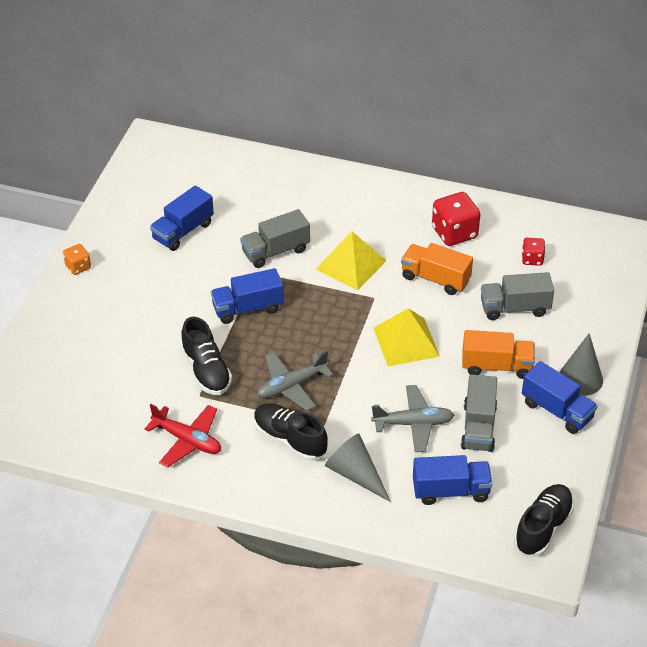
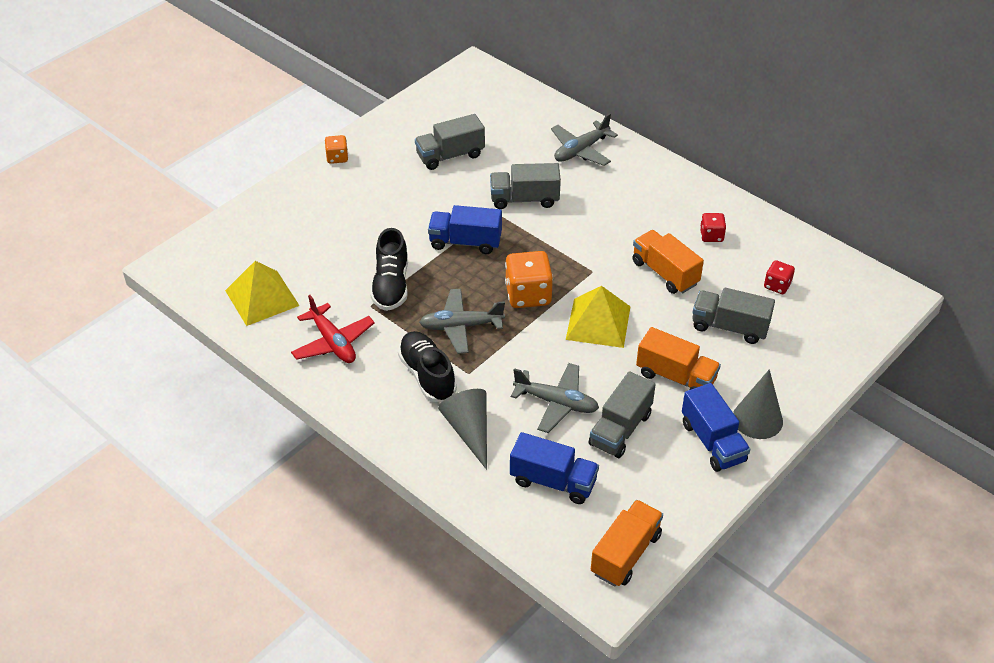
camera: 25 degrees right, 0 degrees up
blue truck [150,185,214,251] -> grey truck [415,114,485,170]
yellow pyramid [316,231,386,290] -> yellow pyramid moved to [225,261,300,326]
red dice [432,192,480,246] -> red dice [700,213,726,242], size x0.55
black shoe [514,484,574,557] -> orange truck [591,500,663,587]
none -> orange dice [505,251,553,308]
none -> grey plane [551,113,618,166]

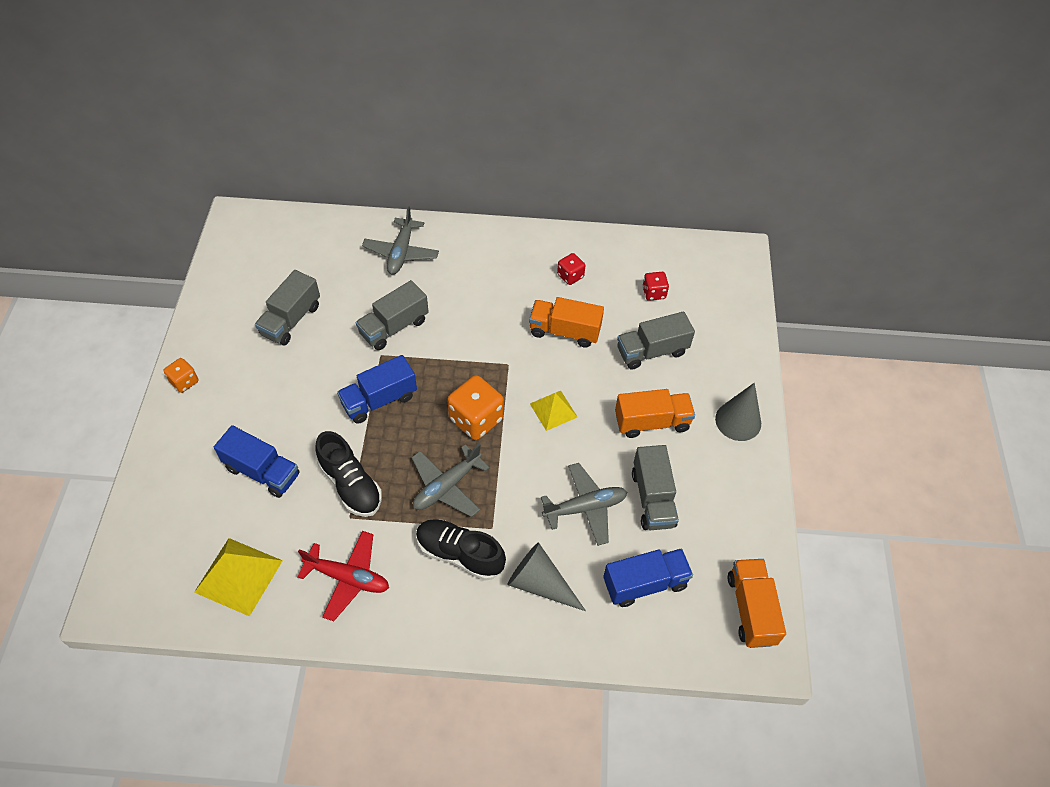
camera: 40 degrees left, 10 degrees up
yellow pyramid [566,286,631,348] -> yellow pyramid [530,391,577,431], size x0.63
blue truck [682,383,751,472] -> blue truck moved to [214,425,300,498]

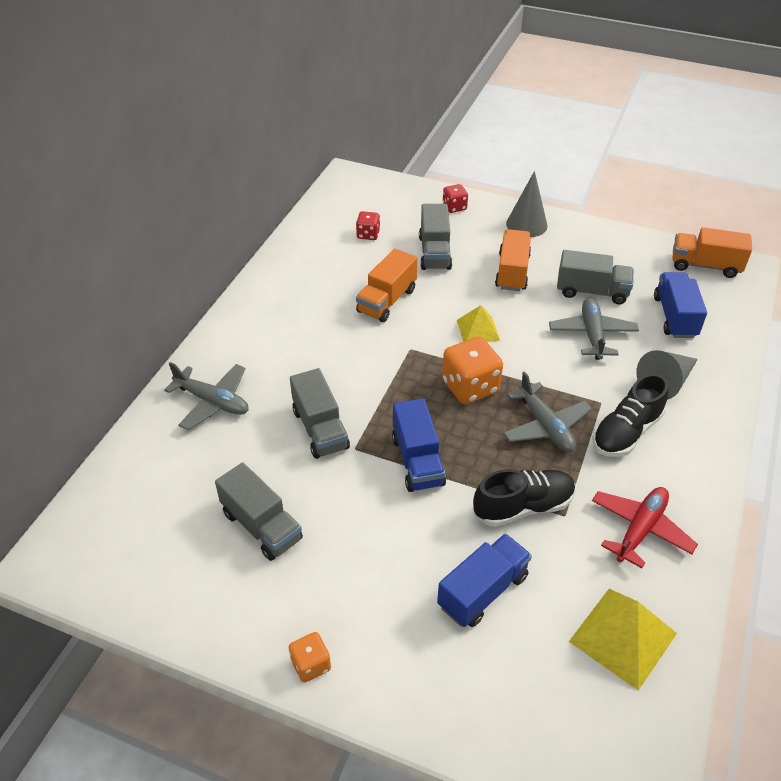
camera: 70 degrees left, 10 degrees down
red dice [557,253,585,285] -> red dice moved to [443,184,468,213]

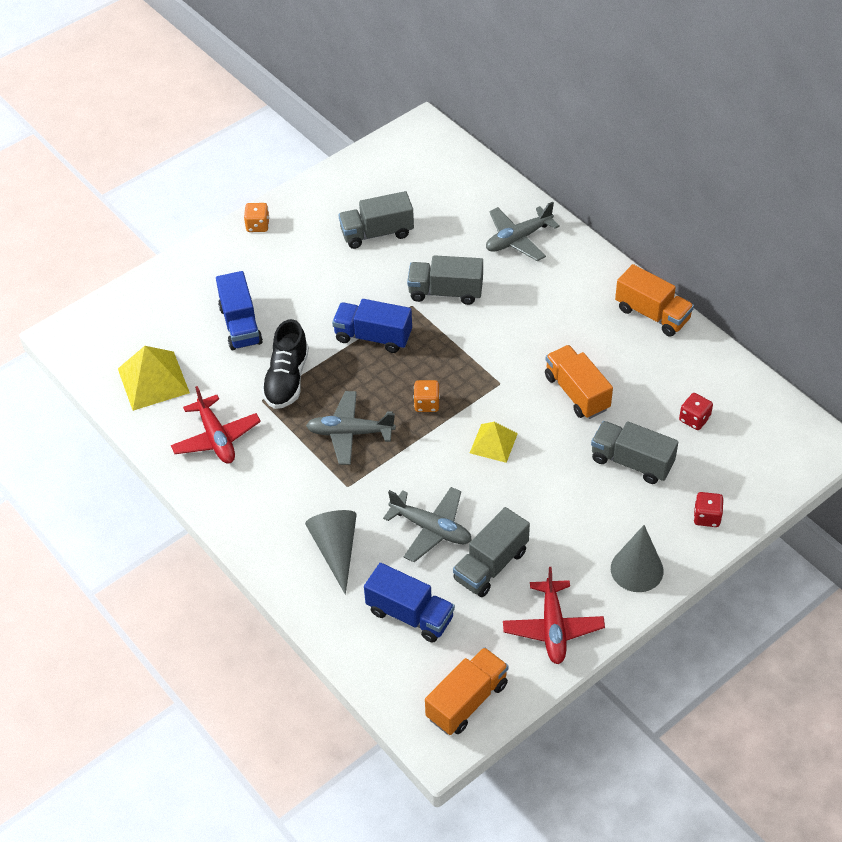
camera: 120 degrees right, 5 degrees up
orange dice [442,337,503,405] -> orange dice [414,380,440,412], size x0.55
orange truck [495,229,531,291] -> orange truck moved to [615,264,694,337]
black shoe [592,373,669,457] -> none
none -> red plane [503,567,605,664]

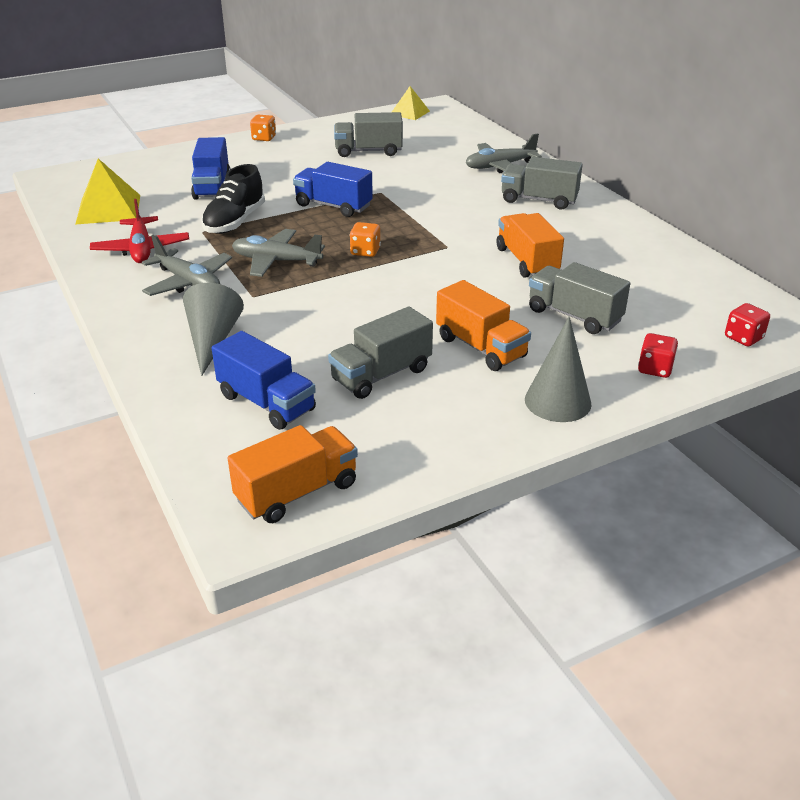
camera: 10 degrees right, 15 degrees down
grey plane [383,487,472,562] -> grey plane moved to [142,235,232,296]
grey truck [407,255,483,305] -> grey truck moved to [501,157,583,209]
yellow pyramid [470,422,518,463] -> yellow pyramid moved to [392,86,430,120]
red plane [503,567,605,664] -> none
orange truck [615,264,694,337] -> orange truck moved to [436,280,531,371]
red dice [679,393,713,430] -> red dice moved to [725,303,770,347]

